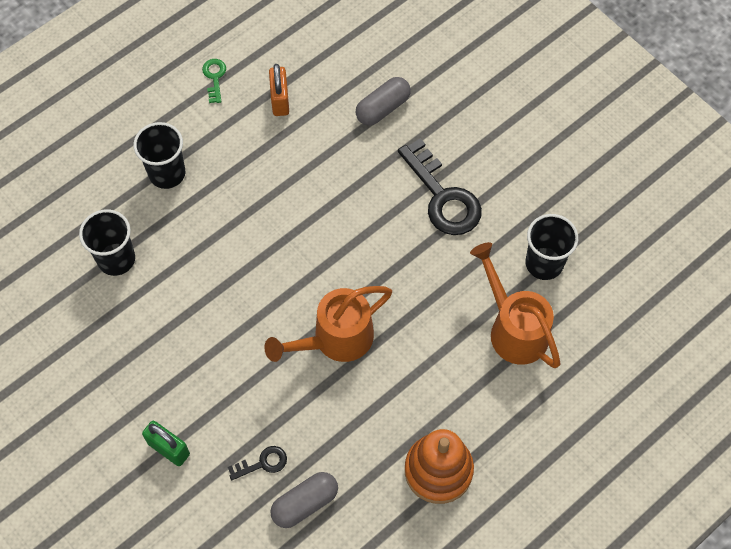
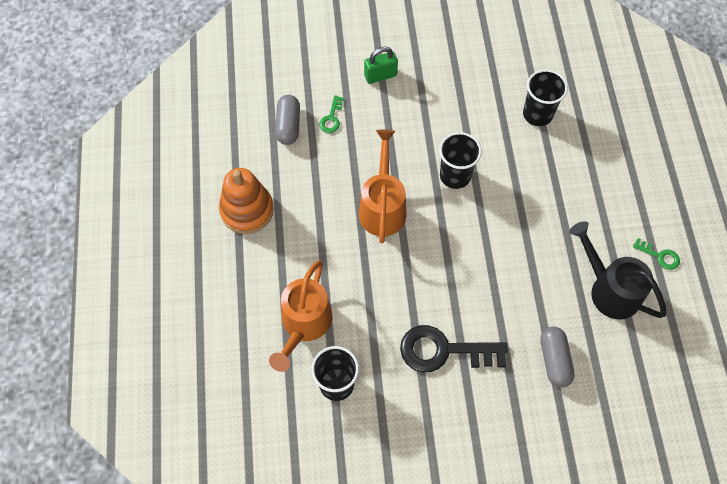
camera: 125 degrees right, 0 degrees up
black cup [133,122,185,189] -> black cup moved to [439,132,482,189]
black key [228,446,287,480] -> green key [319,95,344,133]
orange padlock [269,64,289,116] -> black watering can [569,221,667,319]
orange watering can [470,242,561,368] -> orange watering can turned 105 degrees clockwise [269,261,332,372]

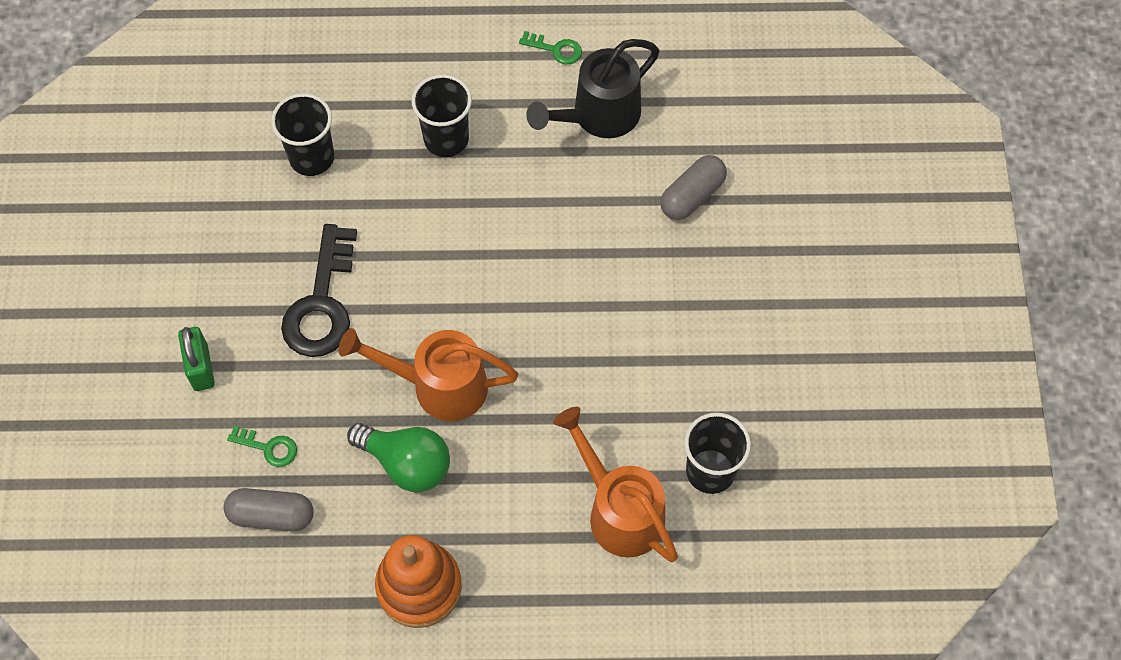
camera: 85 degrees left, 0 degrees up
orange watering can [269,261,332,372] -> orange watering can turned 150 degrees counterclockwise [553,407,678,562]
black key [400,325,508,372] -> black key moved to [281,224,357,357]
black cup [439,132,482,189] -> black cup moved to [412,74,472,157]
grey capsule [540,326,575,388] -> grey capsule turned 45 degrees counterclockwise [660,155,727,220]
green key [633,238,680,270] -> green key turned 75 degrees clockwise [519,31,582,64]
none -> green light bulb [347,423,450,492]

